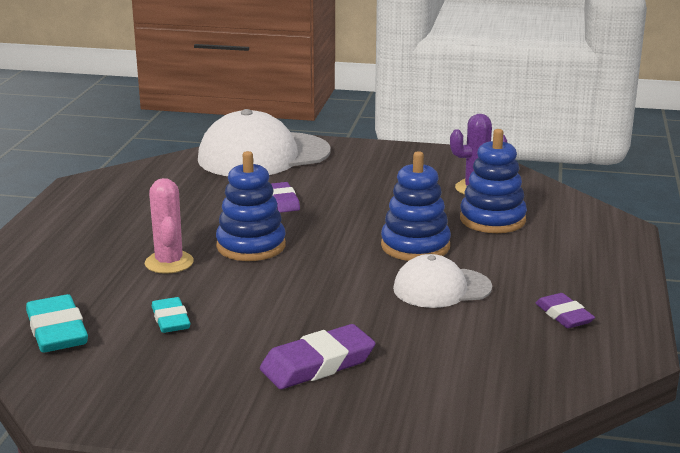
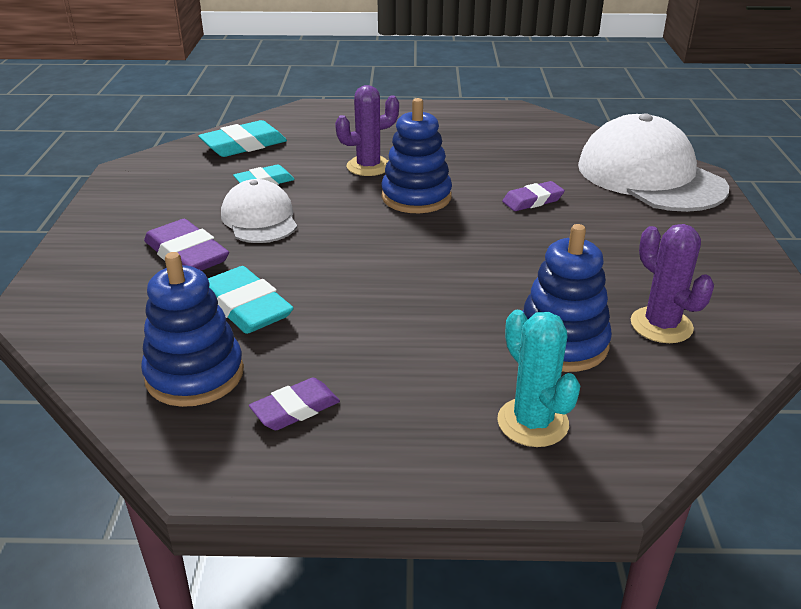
camera: 80 degrees right, 10 degrees up
pink cactus [145,178,194,274] -> purple cactus [335,85,399,176]
blue stacking toy [381,151,451,261] -> blue stacking toy moved to [141,252,244,407]
white cap [393,254,492,308] -> white cap moved to [221,179,297,243]
none -> turquoise eraser [208,266,293,334]
none -> turquoise cactus [497,310,581,447]

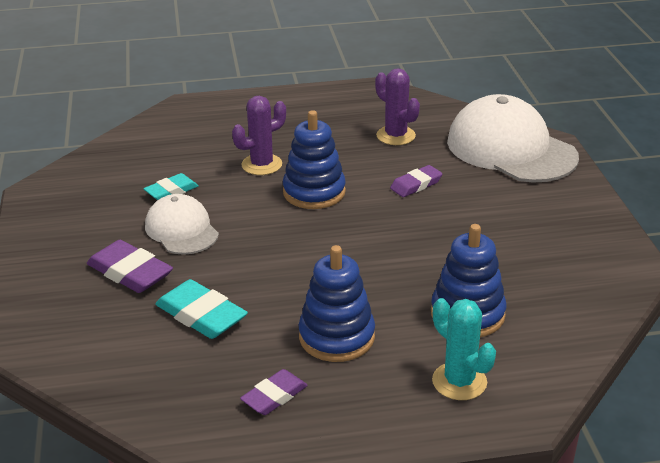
camera: 10 degrees left, 0 degrees up
blue stacking toy [141,252,244,407] -> blue stacking toy moved to [299,245,375,362]
turquoise eraser [198,120,287,157] -> none
purple cactus [631,224,714,343] -> purple cactus moved to [375,68,420,145]

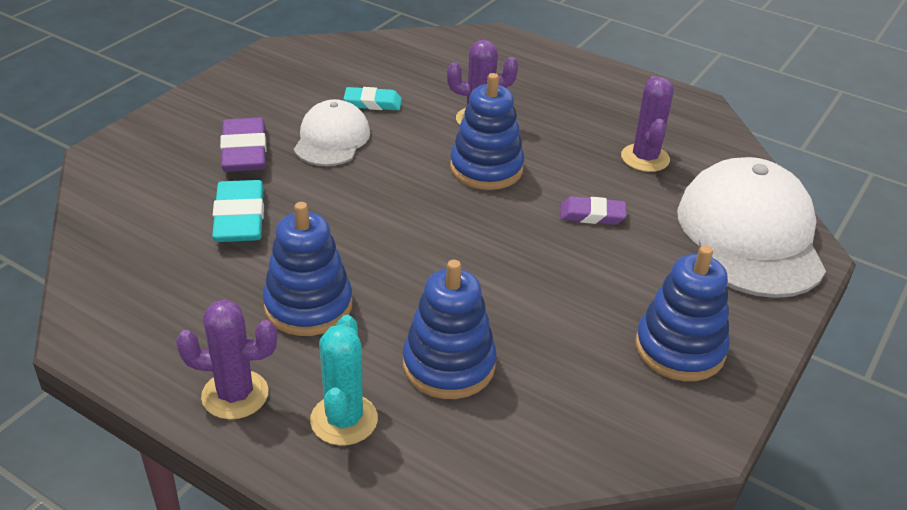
camera: 40 degrees right, 5 degrees up
purple eraser [240,369,308,415] -> none
none -> purple cactus [176,299,277,419]
none -> blue stacking toy [635,245,730,381]

